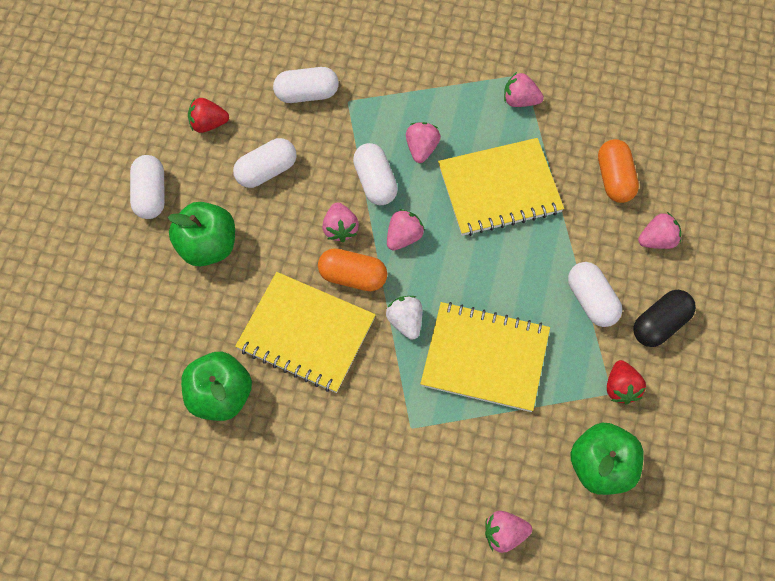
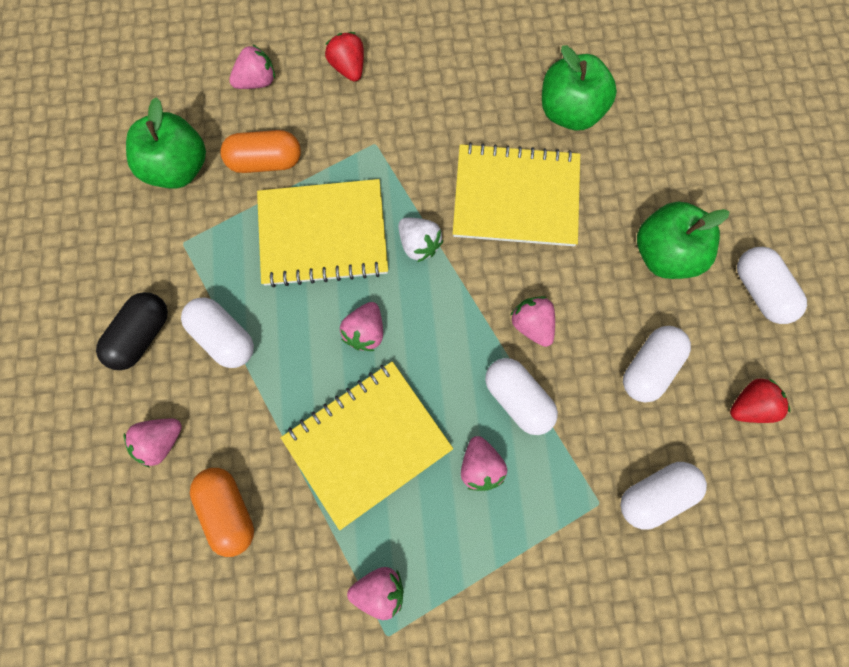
camera: 160 degrees right, 10 degrees up
orange capsule [318,248,387,291] -> orange capsule moved to [220,130,301,173]
pink strawberry [387,209,425,250] -> pink strawberry moved to [340,302,383,351]
red strawberry [607,360,646,404] -> red strawberry moved to [325,32,364,82]

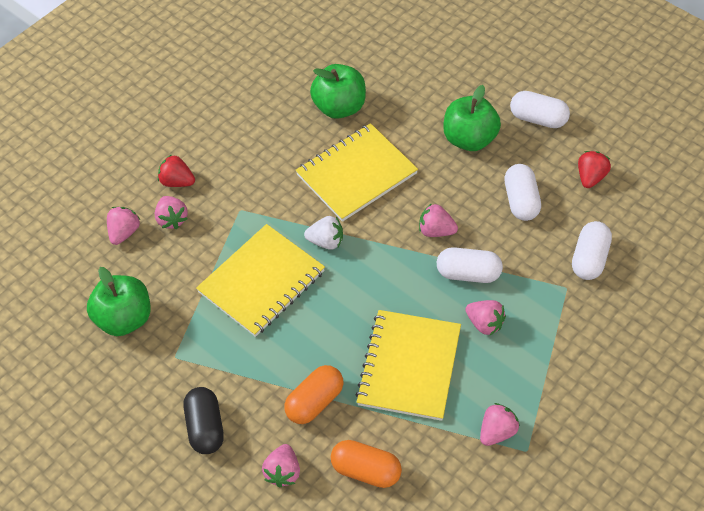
camera: 40 degrees left, 20 degrees down
white capsule [181,298,254,368] -> none
orange capsule [220,130,301,173] -> orange capsule moved to [284,365,343,424]
pink strawberry [340,302,383,351] -> pink strawberry moved to [155,196,188,229]

